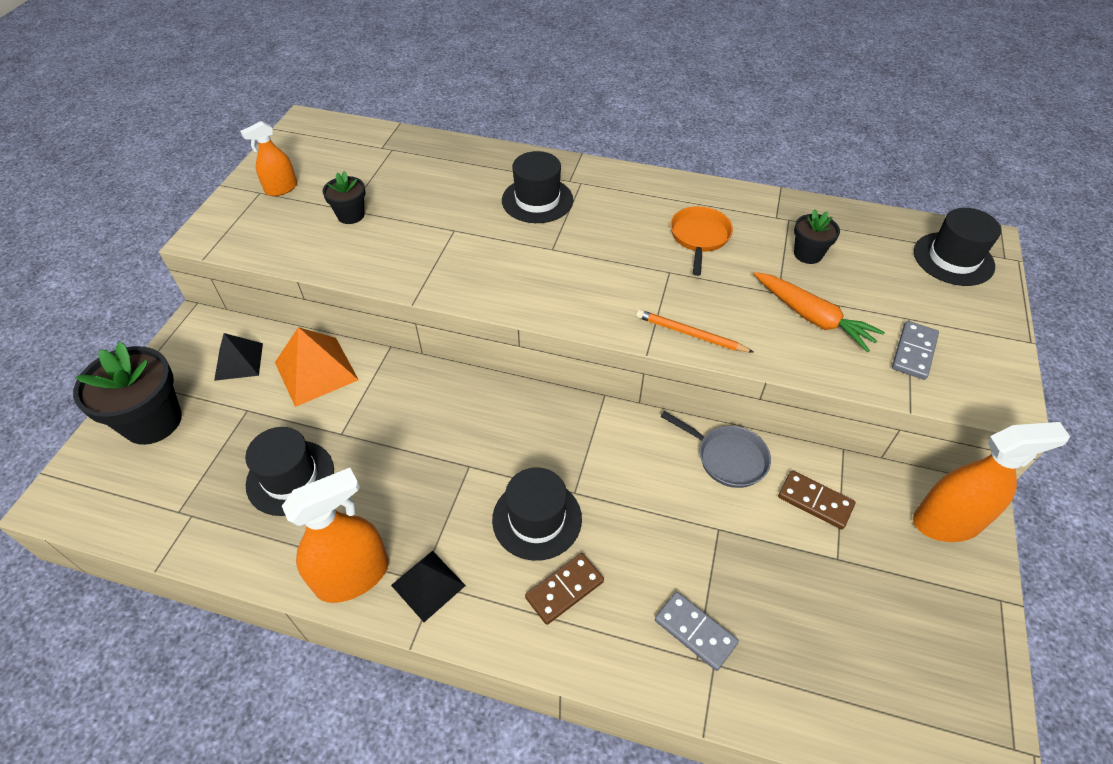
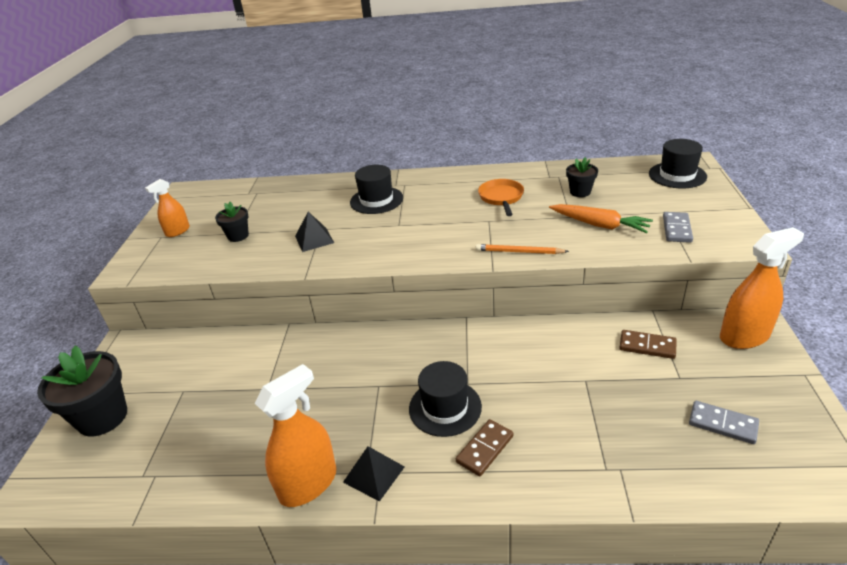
camera: 10 degrees left, 15 degrees down
black pyramid [214,333,263,381] -> black pyramid moved to [295,212,334,252]
black hat [245,427,334,516] -> none
orange pyramid [275,327,359,407] -> none
grey domino [655,592,739,671] -> grey domino moved to [689,401,759,444]
grey pan [661,411,771,488] -> none

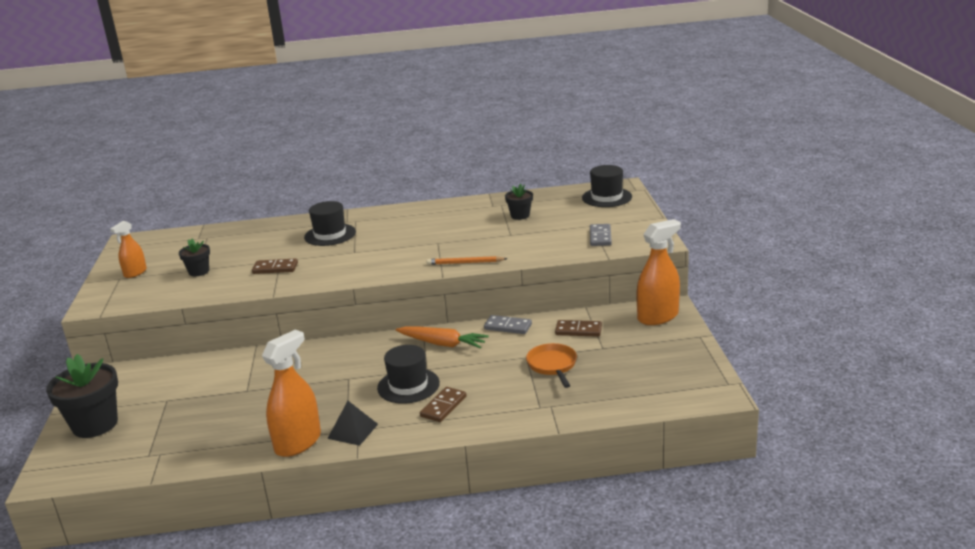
camera: 10 degrees left, 10 degrees down
black pyramid [295,212,334,252] -> brown domino [252,258,298,274]
orange pan [478,179,524,216] -> orange pan moved to [526,343,577,388]
orange carrot [549,204,653,233] -> orange carrot moved to [395,326,489,349]
grey domino [689,401,759,444] -> grey domino moved to [484,315,532,334]

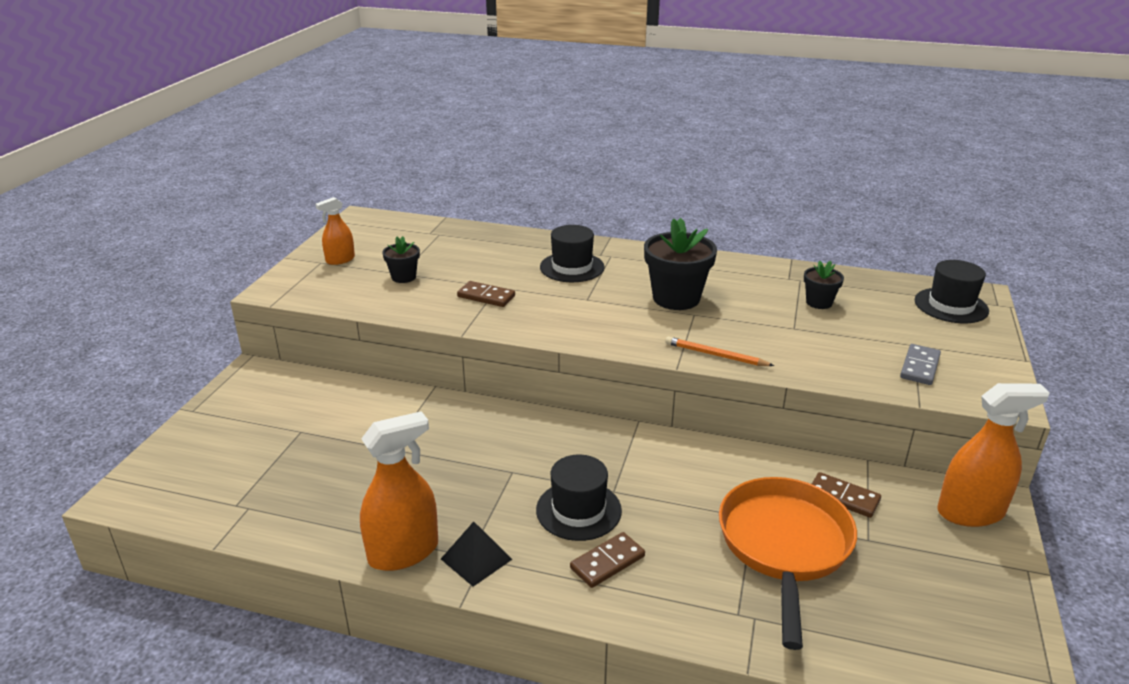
camera: 20 degrees right, 5 degrees up
black flower pot [46,354,118,438] -> black flower pot moved to [644,218,717,310]
orange carrot [395,326,489,349] -> none
grey domino [484,315,532,334] -> none
orange pan [526,343,577,388] -> orange pan [719,477,857,650], size x1.82

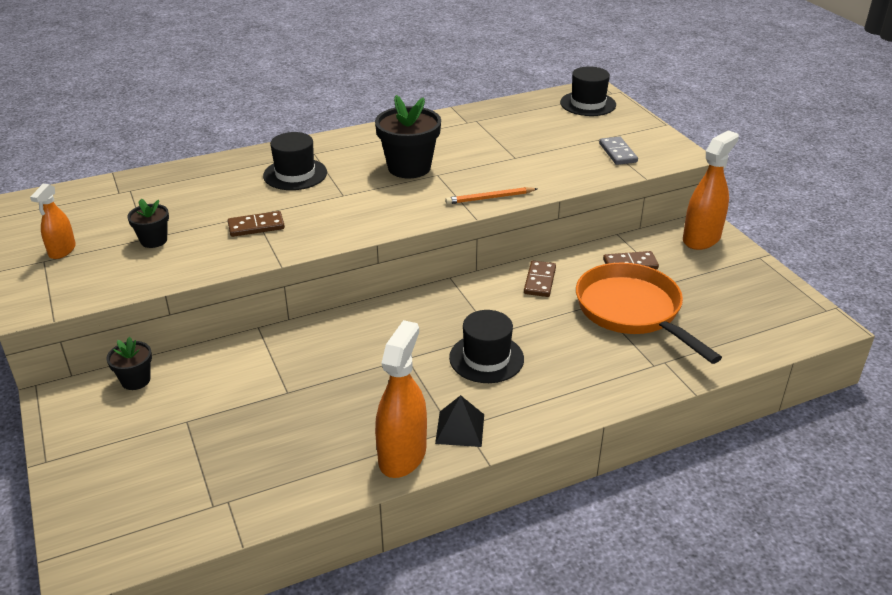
camera: 40 degrees left, 5 degrees up
brown domino [570,532,645,588] -> brown domino moved to [524,261,556,297]
black flower pot [804,261,844,309] -> black flower pot moved to [106,337,152,390]

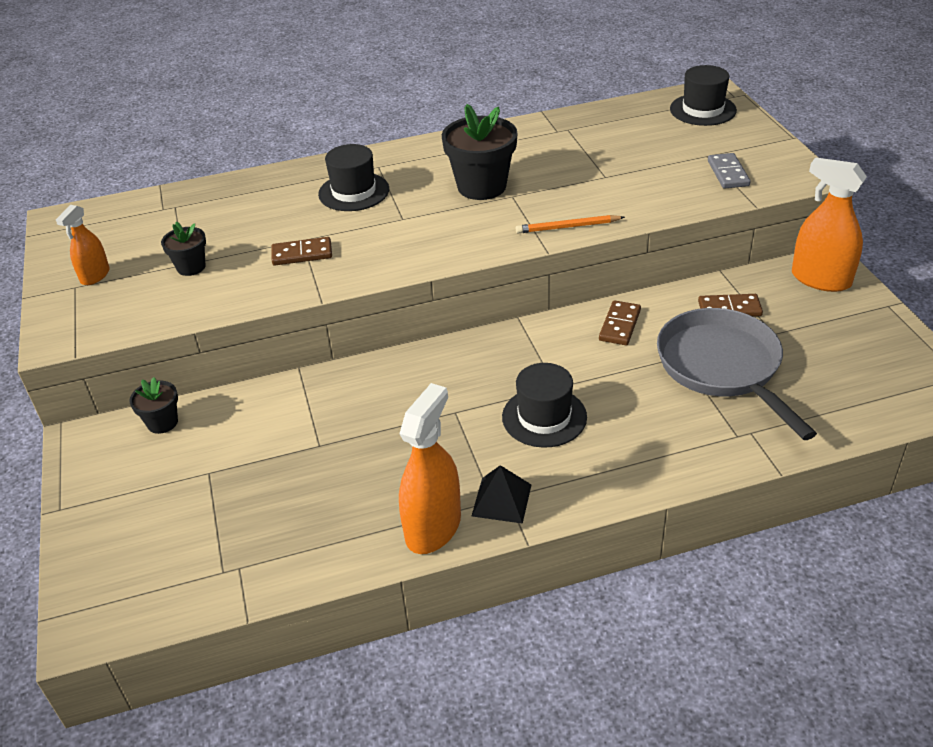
camera: 10 degrees right, 5 degrees up
orange pan [576,262,722,364] -> grey pan [657,308,817,440]
orange spray bottle [683,130,739,250] -> orange spray bottle turned 105 degrees counterclockwise [792,157,867,292]

